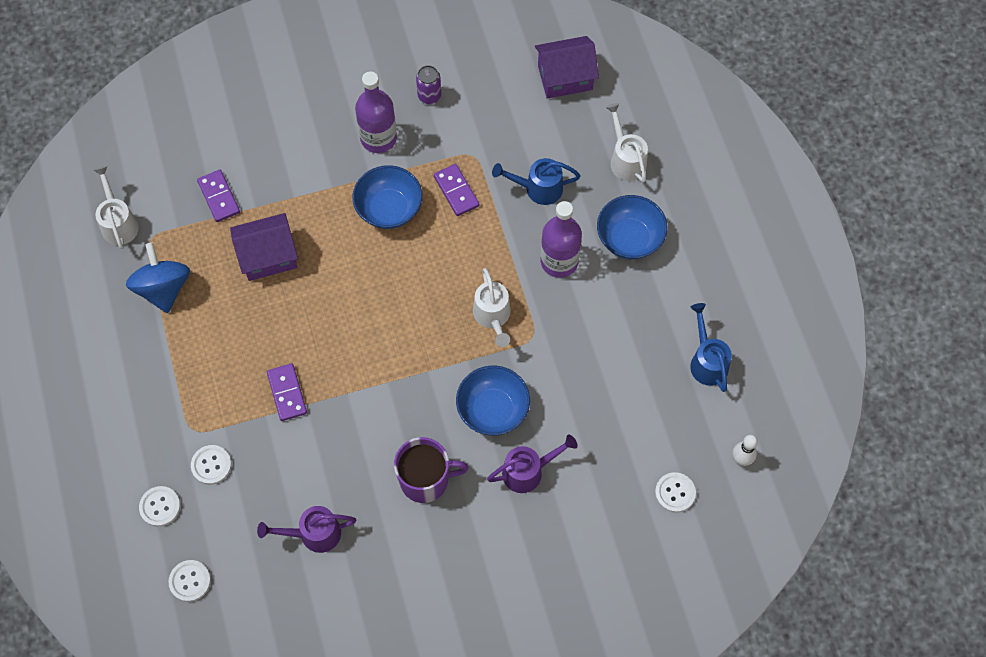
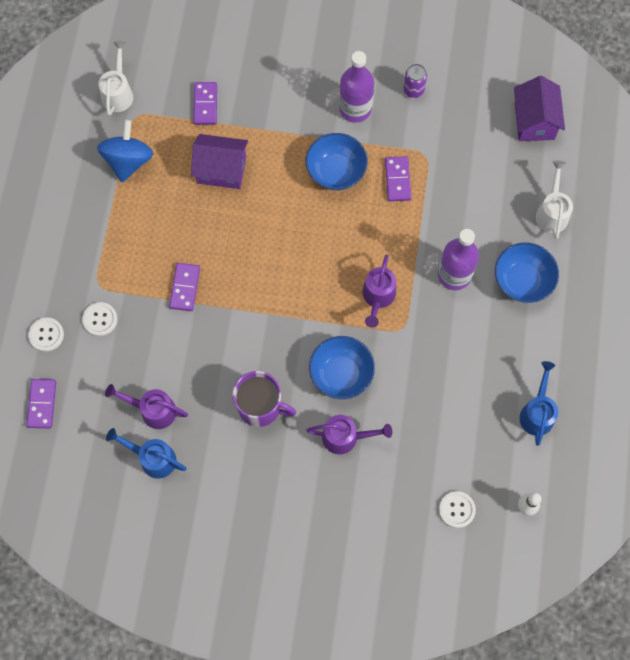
camera: 25 degrees right, 5 degrees up
white button [168,560,211,602] -> purple domino [26,379,56,428]
white watering can [473,268,511,347] -> purple watering can [362,255,396,328]
blue watering can [492,158,581,205] -> blue watering can moved to [106,428,187,479]
purple house [535,36,599,99] -> purple house turned 75 degrees clockwise [514,76,565,141]

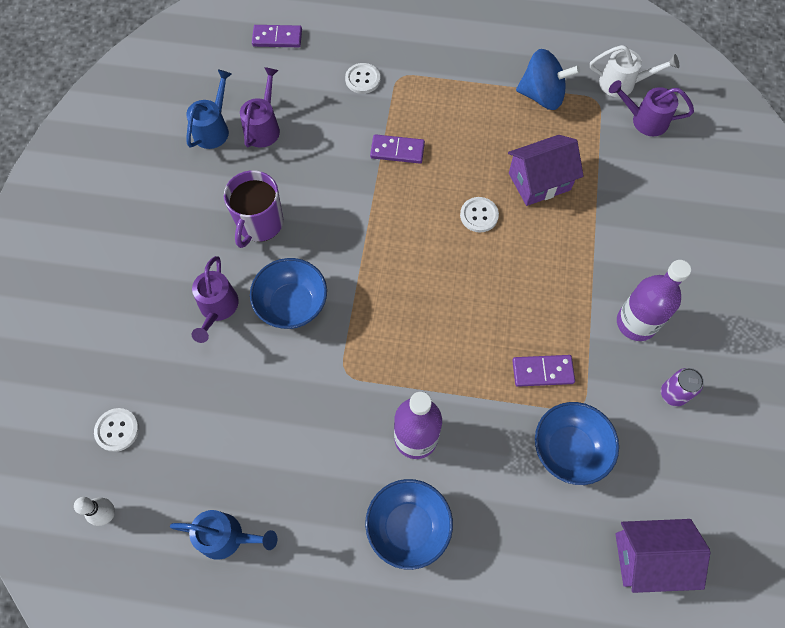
camera: 90 degrees right, 5 degrees down
white button [29,318,64,352] -> white button moved to [460,197,499,233]
purple house [191,134,248,189] -> purple house turned 60 degrees clockwise [508,135,584,206]
purple domino [193,82,217,125] -> none
blue bowl [306,133,368,190] -> blue bowl moved to [535,402,619,485]
purple watering can [362,255,396,328] -> purple watering can moved to [609,80,694,136]
white watering can [536,161,573,239] -> none

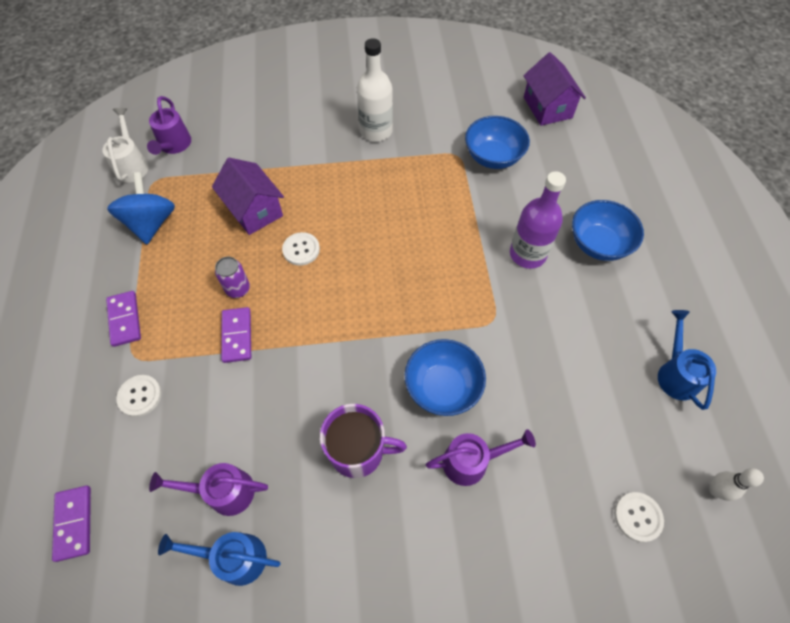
camera: 105 degrees left, 5 degrees down
purple domino [512,355,575,387] -> purple domino moved to [106,291,141,347]
purple bottle [617,260,691,341] -> white bottle [357,38,393,142]
purple can [661,368,704,406] -> purple can moved to [215,257,250,298]

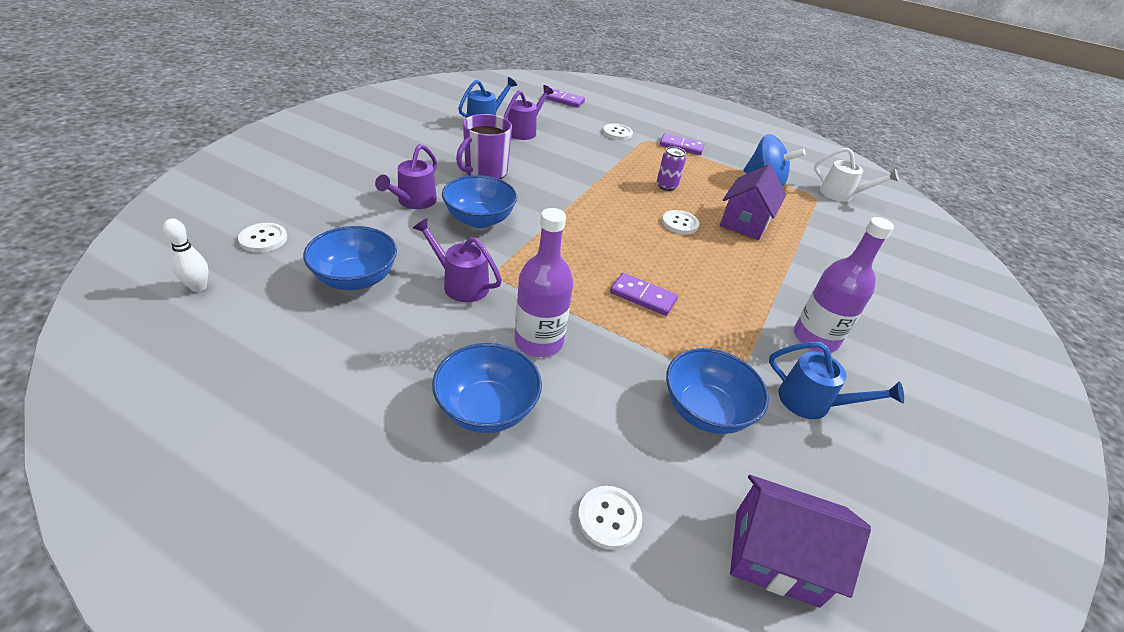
camera: 120 degrees right, 20 degrees down
purple watering can [147,96,191,155] -> purple watering can moved to [413,218,502,302]
purple house [212,158,284,235] -> purple house turned 60 degrees counterclockwise [720,164,786,240]
purple domino [221,307,251,363] -> purple domino moved to [610,273,678,316]
white bottle [357,38,393,142] -> purple bottle [794,217,894,353]
blue watering can [658,310,716,410] -> blue watering can moved to [769,342,904,419]
none -> blue bowl [303,226,397,290]
none -> white button [578,486,643,550]

